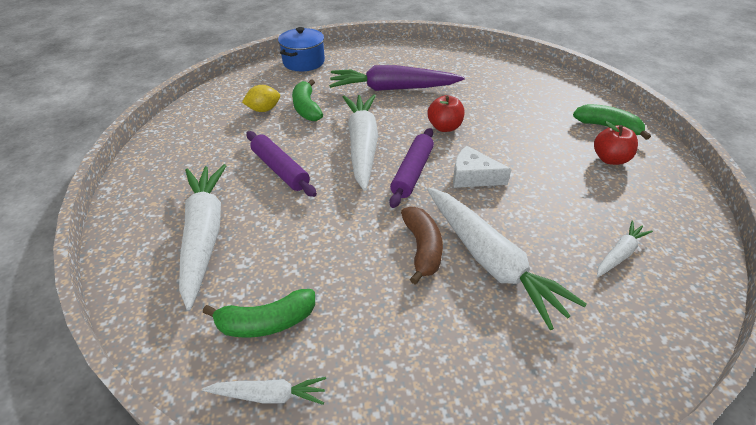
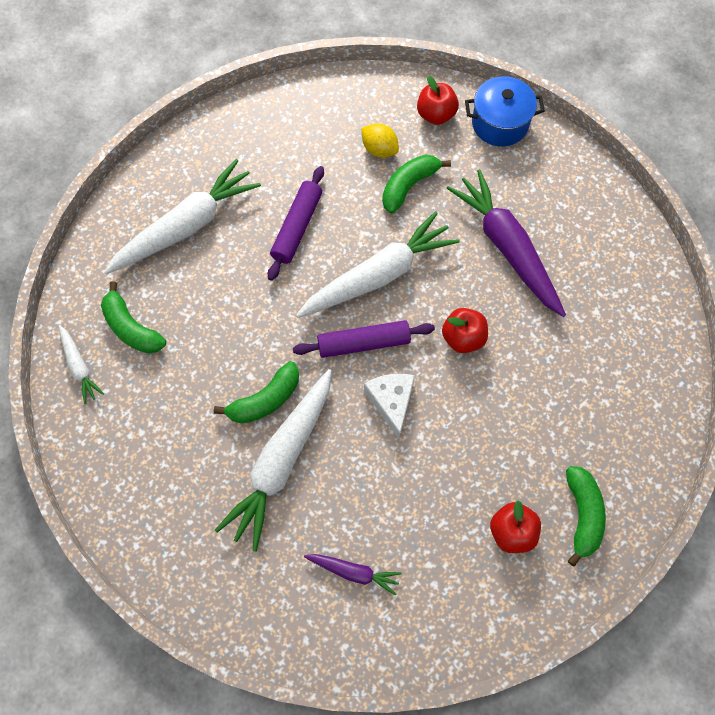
camera: 60 degrees right, 25 degrees up
brown banana [401,206,443,284] -> green banana [214,361,299,424]
white carrot [597,220,653,277] -> purple carrot [304,554,402,595]
none -> red apple [417,76,459,125]

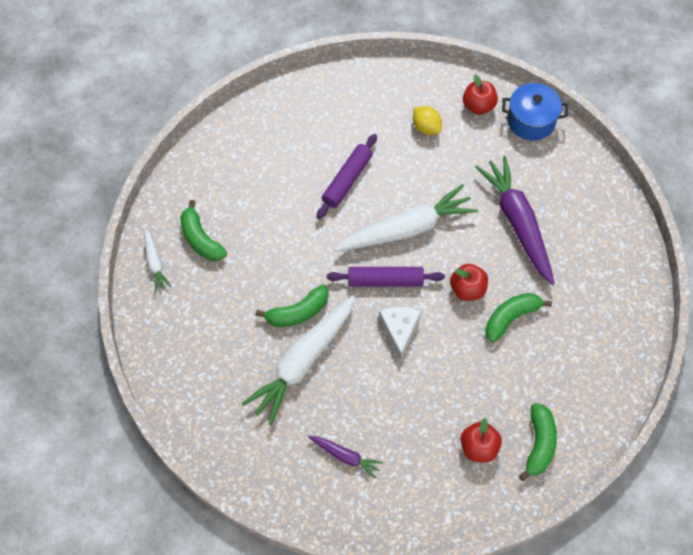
camera: 10 degrees right, 5 degrees down
white carrot [104,159,261,274] -> none
green banana [382,155,451,214] -> green banana moved to [485,293,552,342]

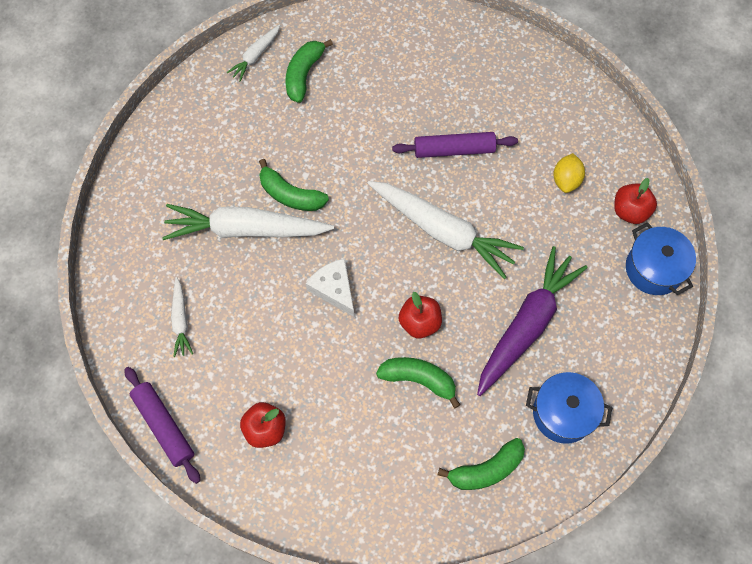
camera: 55 degrees right, 5 degrees up
purple carrot [308,436,383,479] -> white carrot [171,277,193,357]
purple rolling pin [327,267,445,286] -> purple rolling pin moved to [124,367,200,484]
white cheese [379,307,421,361] -> white cheese turned 90 degrees counterclockwise [306,258,354,317]
green banana [519,403,557,481] -> green banana moved to [438,438,525,490]
none -> blue pot [526,372,612,444]

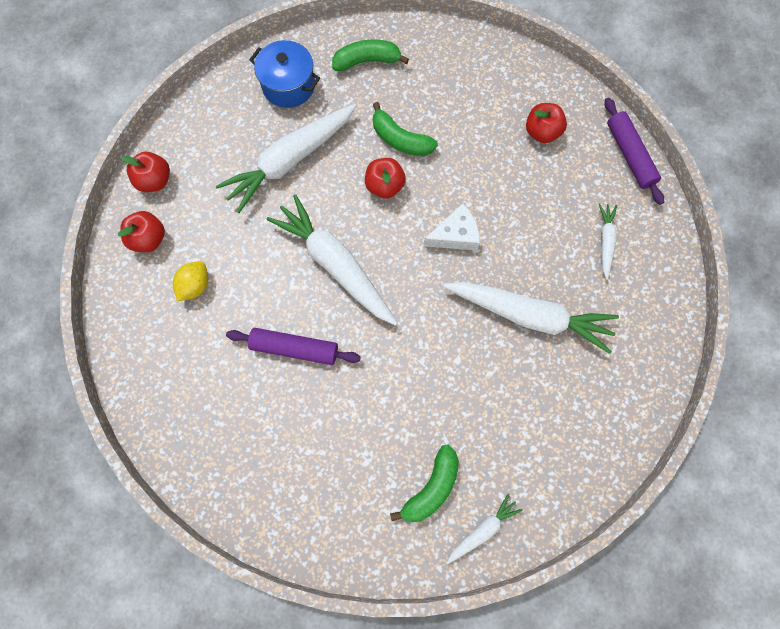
camera: 165 degrees left, 5 degrees up
green banana [259,159,329,211] -> none
white cheese [306,258,354,317] -> white cheese turned 90 degrees counterclockwise [424,203,480,251]
purple carrot [477,246,588,396] -> white carrot [216,104,356,213]
blue pot [626,222,696,295] -> red apple [121,152,170,192]

